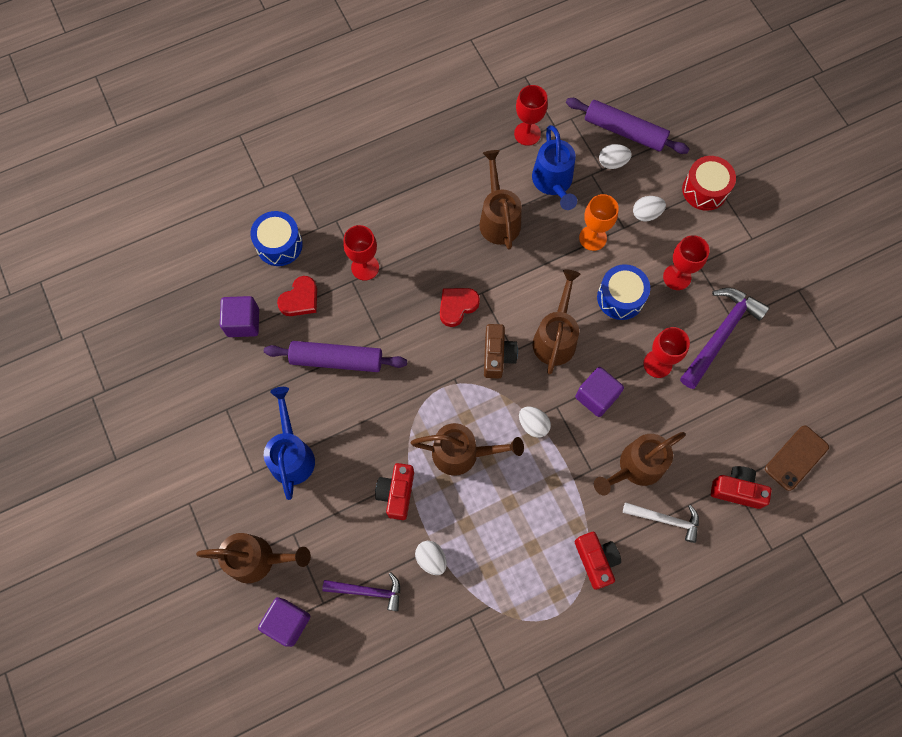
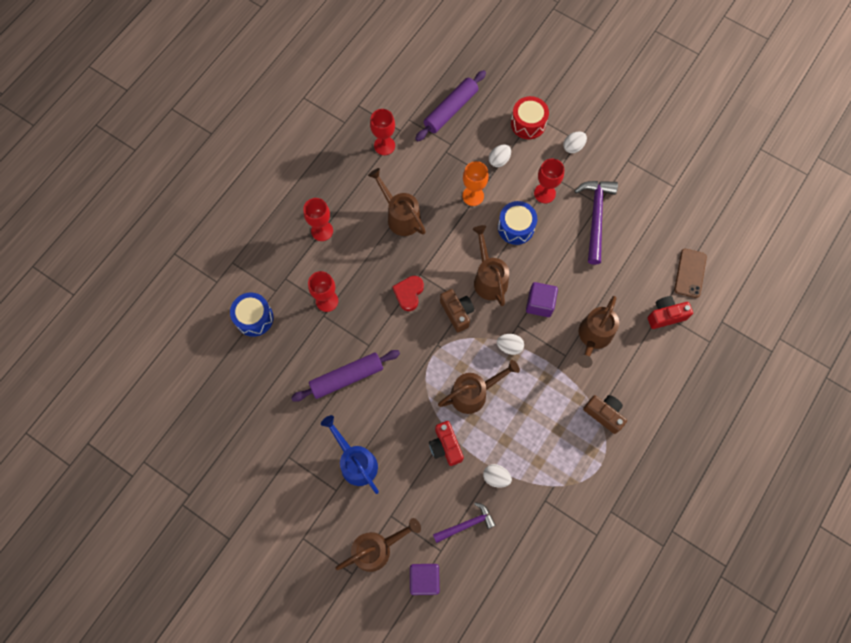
camera: 30 degrees left, 0 degrees up
purple cube [220,296,259,337] -> none
red heart [277,276,317,316] -> none
blue watering can [532,125,577,210] -> none
purple rolling pin [566,98,689,154] -> purple rolling pin turned 45 degrees counterclockwise [415,70,486,141]
red camera [575,532,621,590] -> brown camera [583,395,627,434]
white egg [599,144,632,169] -> white egg moved to [563,131,587,153]
white hammer [623,502,699,543] -> none
red goblet [643,327,690,378] -> red goblet moved to [303,198,333,241]

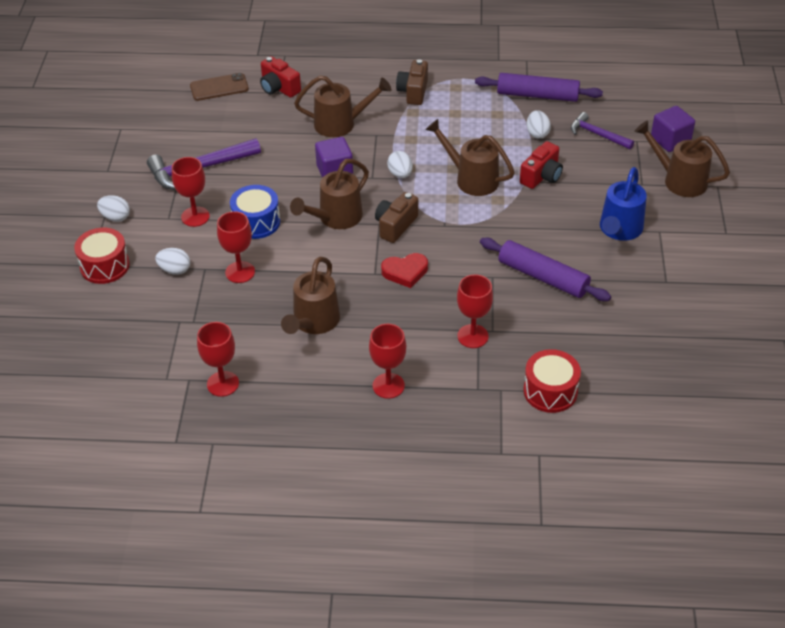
camera: 120 degrees left, 25 degrees down
blue drum [230,293,274,337] -> red drum [524,349,581,413]
purple rolling pin [415,70,486,141] -> purple rolling pin moved to [475,73,603,102]
orange goblet [462,161,489,206] -> red goblet [217,211,255,283]

